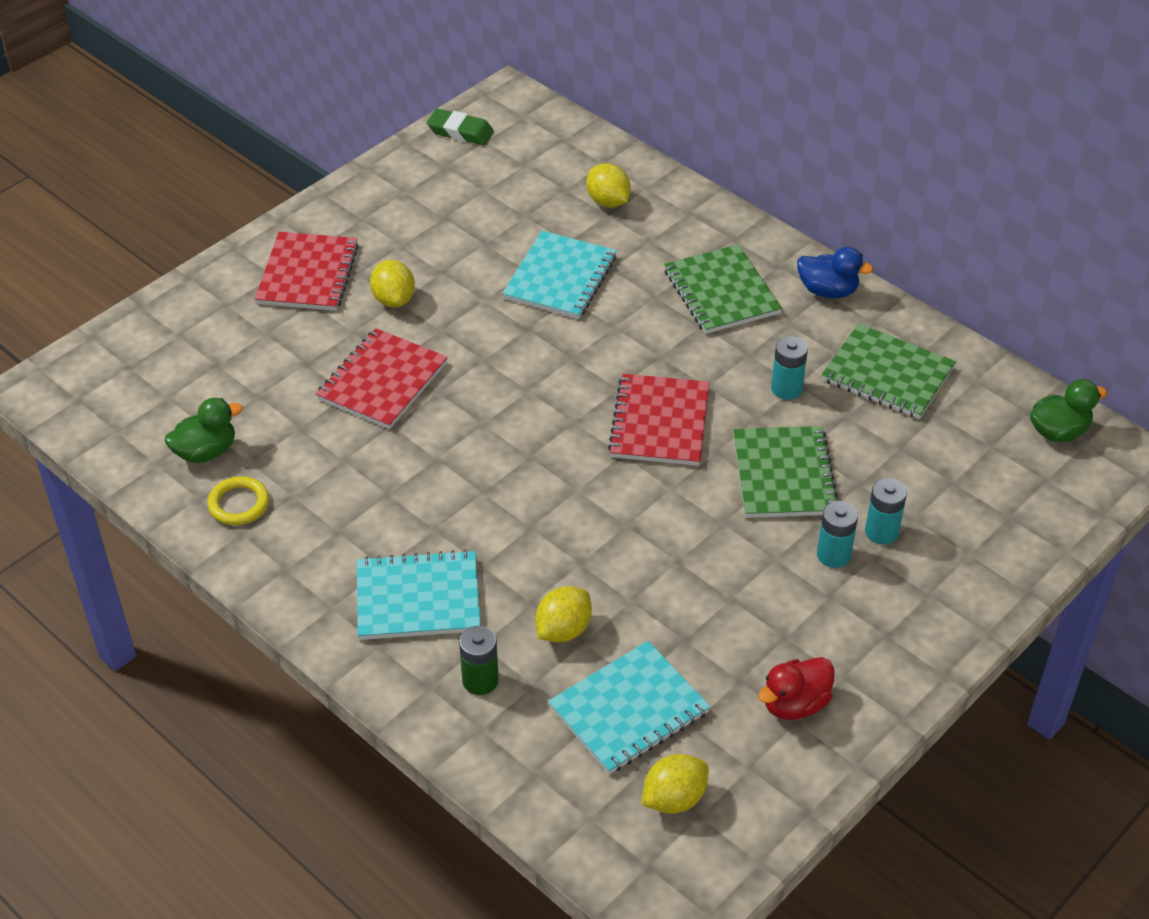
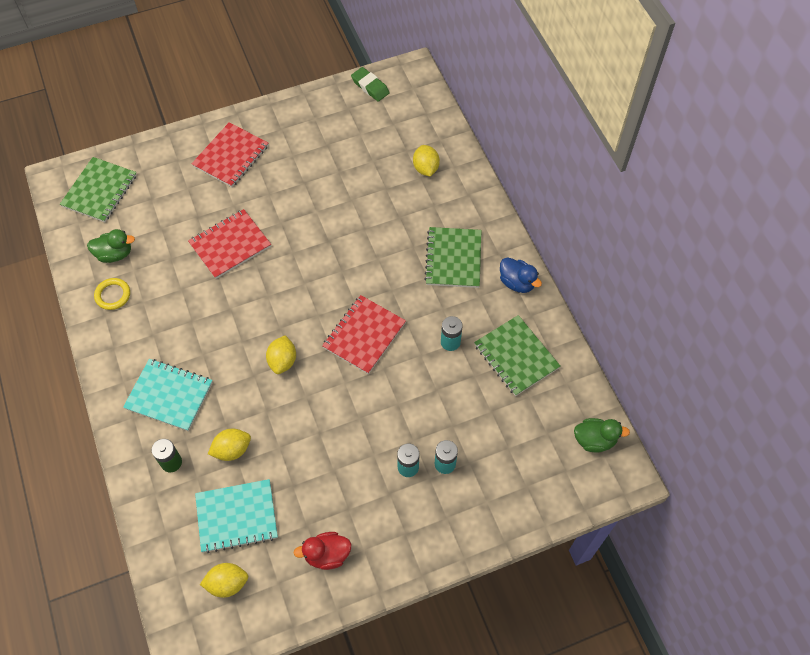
camera: 25 degrees right, 15 degrees up
yellow lemon [370,260,415,308] -> yellow lemon moved to [266,335,296,374]
turquoise notebook [502,231,617,319] -> none
green notebook [733,426,838,518] -> green notebook moved to [60,157,137,222]

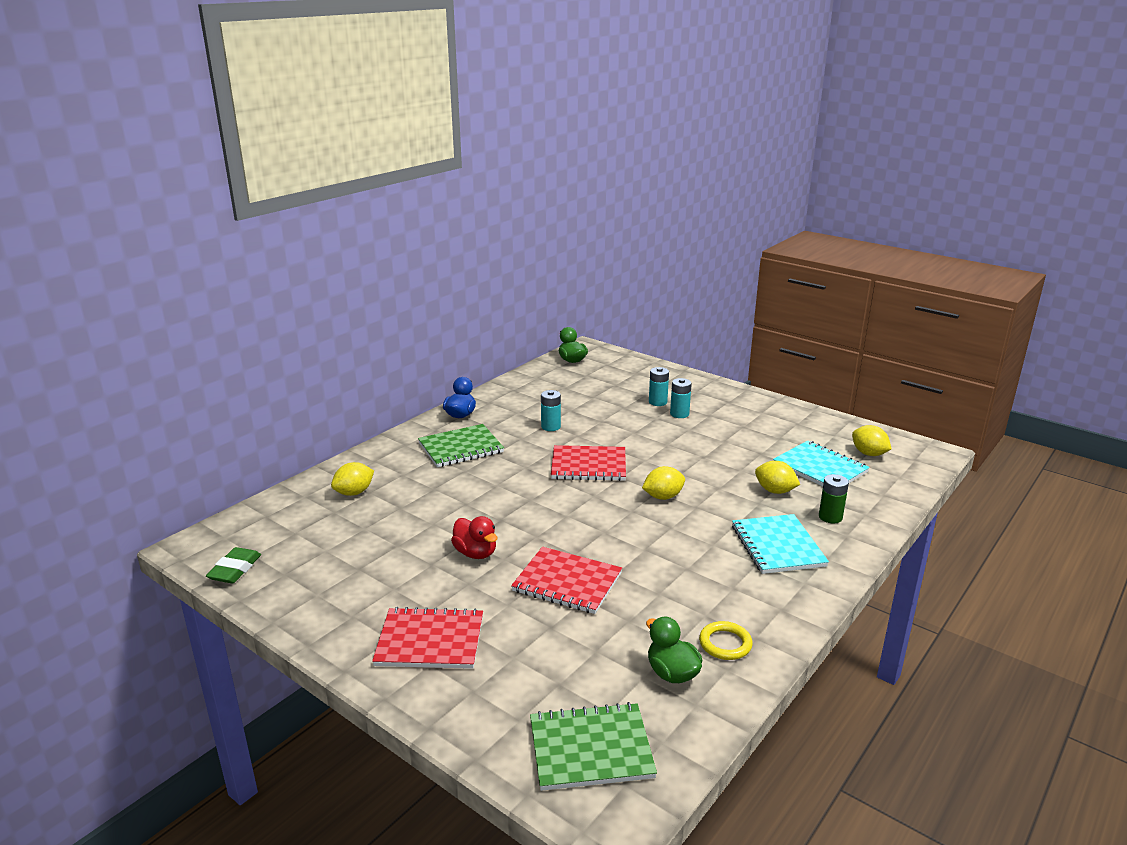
camera: 120 degrees left, 35 degrees down
red duck [293,532,351,570] -> red duck moved to [451,516,497,559]
green notebook [474,315,561,396] -> none

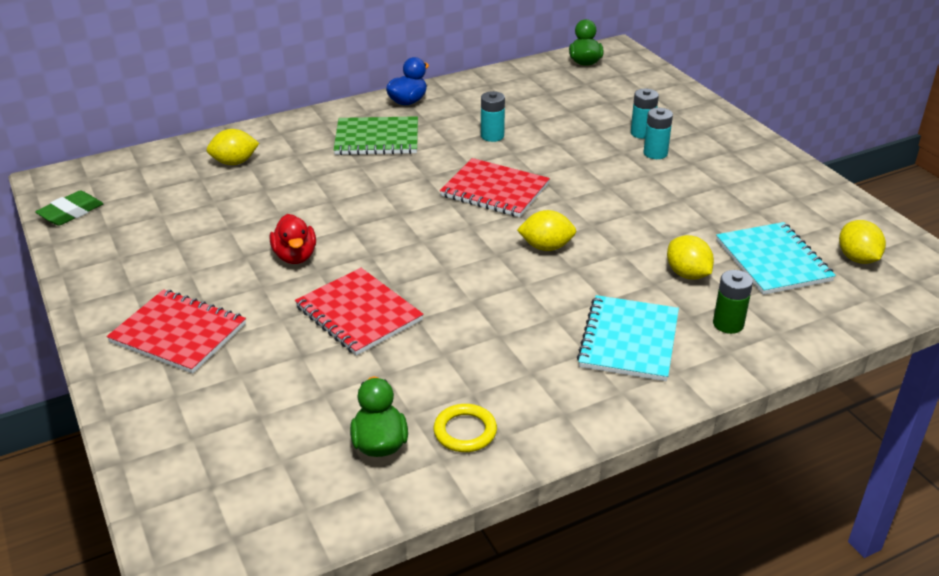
camera: 25 degrees right, 10 degrees up
green notebook [530,702,657,791] -> none

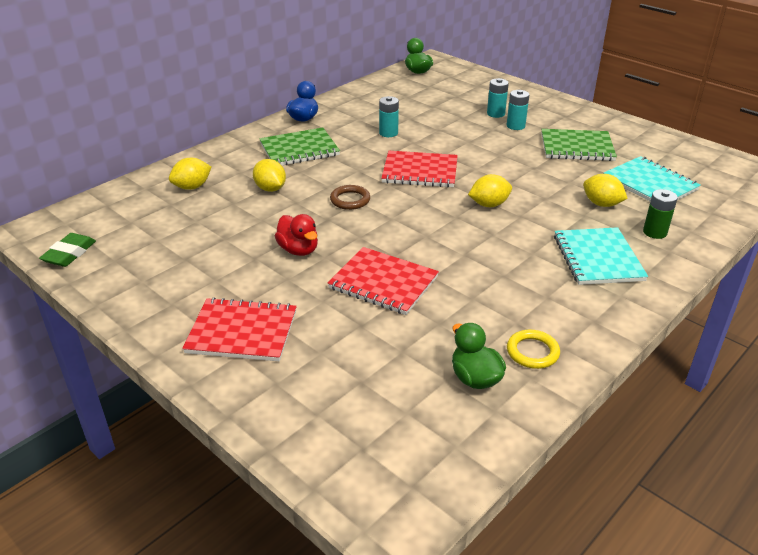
camera: 20 degrees left, 0 degrees up
yellow lemon [839,220,886,264] -> yellow lemon moved to [253,159,286,192]
none -> brown ring [330,185,370,210]
none -> green notebook [541,129,617,161]

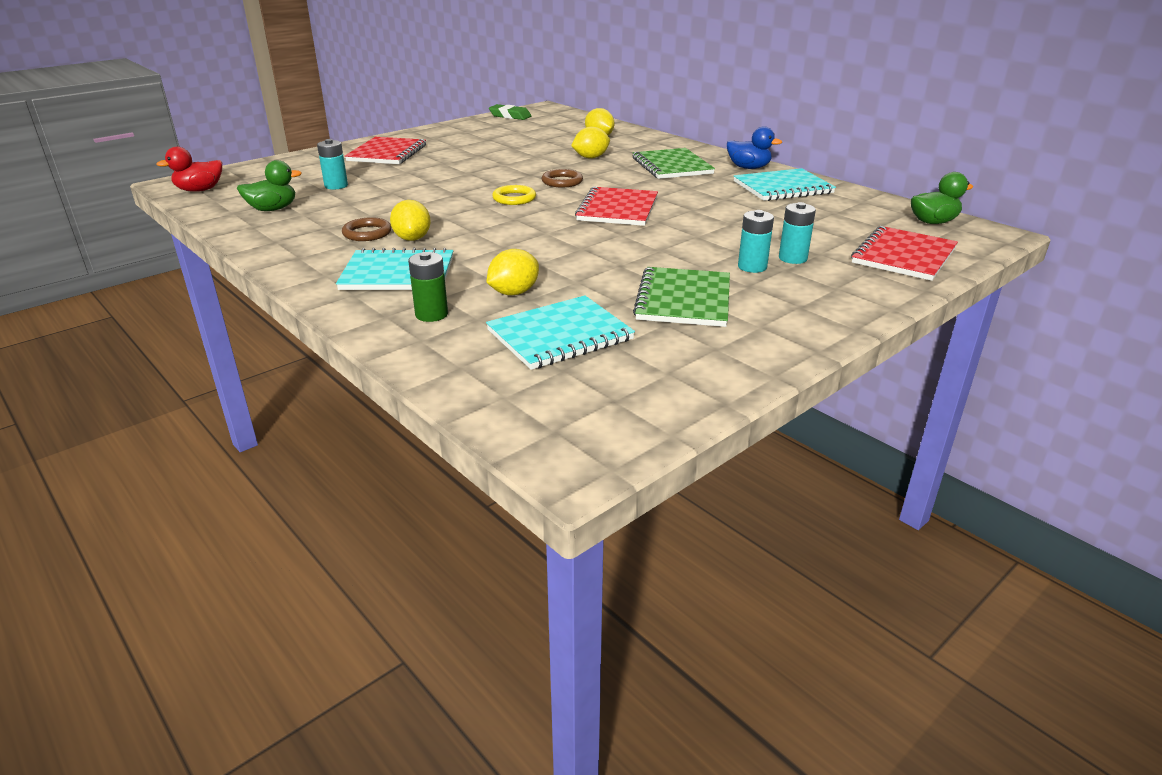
camera: 95 degrees right, 5 degrees down
red duck [275,214,318,256] -> red duck moved to [156,147,222,192]
red notebook [327,247,439,315] -> red notebook moved to [851,226,958,281]
turquoise battery [379,96,399,137] -> turquoise battery moved to [317,139,348,190]
yellow lemon [468,174,512,207] -> yellow lemon moved to [390,200,431,241]
yellow ring [507,330,560,369] -> yellow ring moved to [492,185,536,205]
none -> brown ring [342,217,392,241]
none -> turquoise notebook [734,168,836,201]

